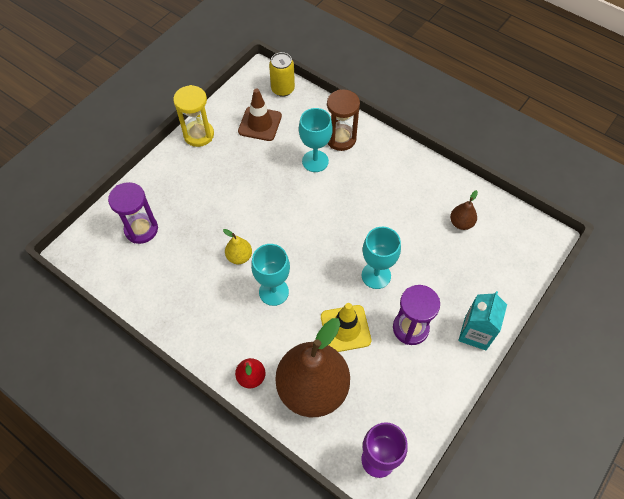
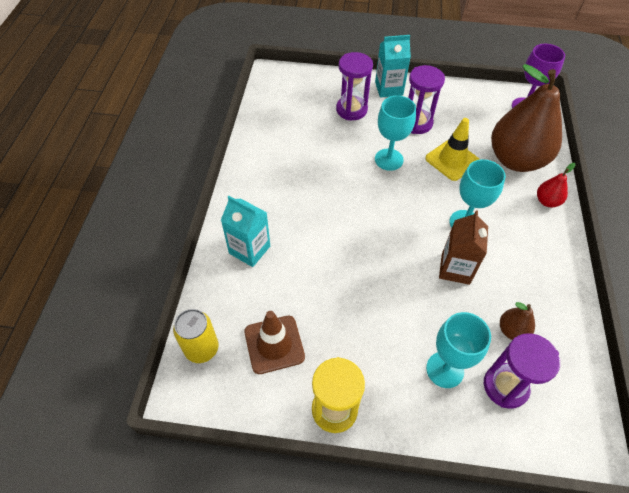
camera: 120 degrees left, 5 degrees down
yellow pear [223,229,252,264] -> brown carton [439,210,488,285]
turquoise goblet [299,108,333,172] -> turquoise goblet moved to [426,312,491,388]
brown hourglass [327,89,360,151] -> turquoise carton [221,196,270,267]
brown pear [450,190,478,230] -> brown pear moved to [500,302,535,340]
none -> purple hourglass [336,52,373,120]

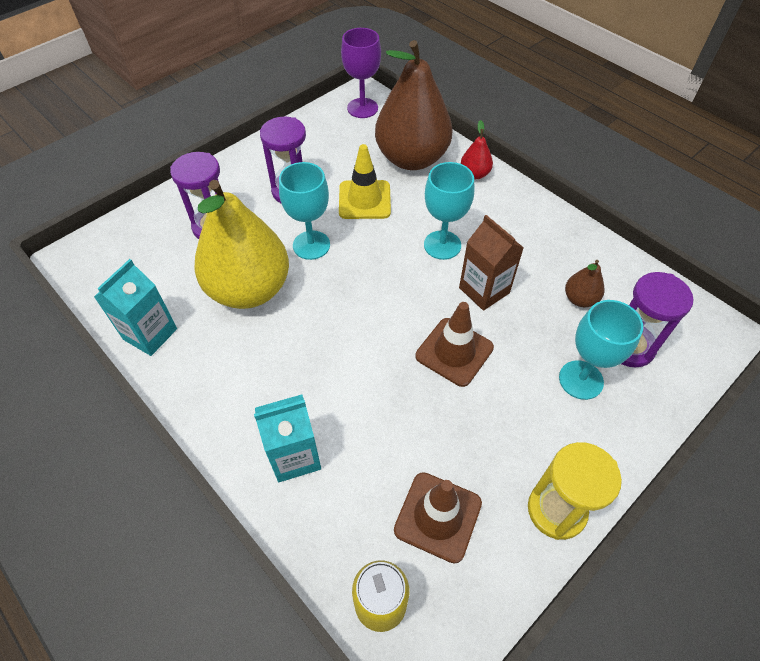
camera: 50 degrees left, 0 degrees up
turquoise carton [375,35,411,98] -> turquoise carton moved to [94,259,177,356]
none -> yellow pear [194,180,289,309]
none -> brown traffic cone [415,302,494,387]

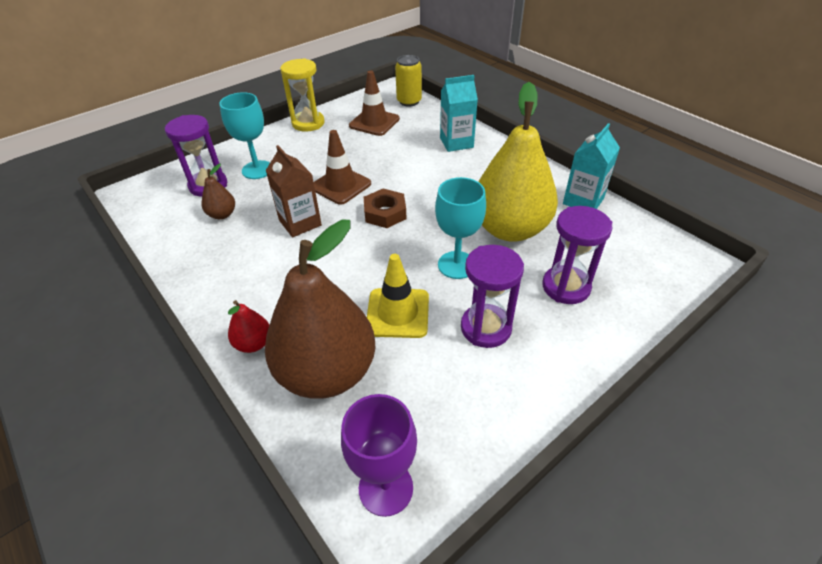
camera: 175 degrees left, 10 degrees down
turquoise goblet [424,162,474,260] -> none
none -> brown nut [364,188,407,228]

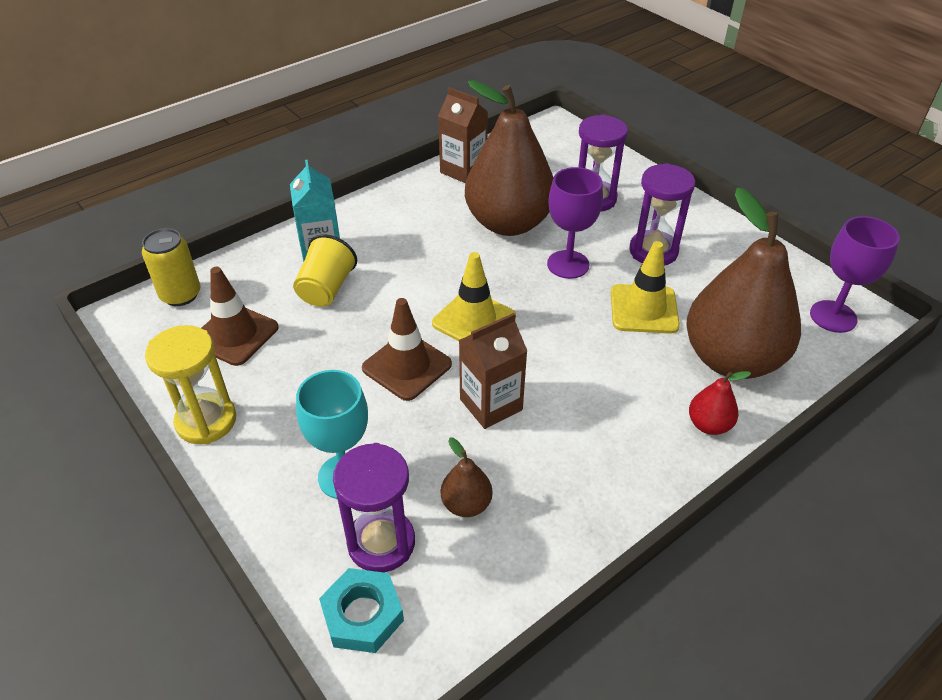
camera: 90 degrees left, 0 degrees up
brown nut [364,188,407,228] -> yellow traffic cone [432,252,516,341]
turquoise goblet [435,177,486,279] -> purple goblet [547,167,603,279]
yellow pear [478,82,558,241] -> brown pear [465,80,553,236]
turquoise carton [563,123,620,209] -> brown carton [438,87,488,183]
none -> yellow cup [293,235,357,307]
none -> turquoise nut [319,568,404,653]

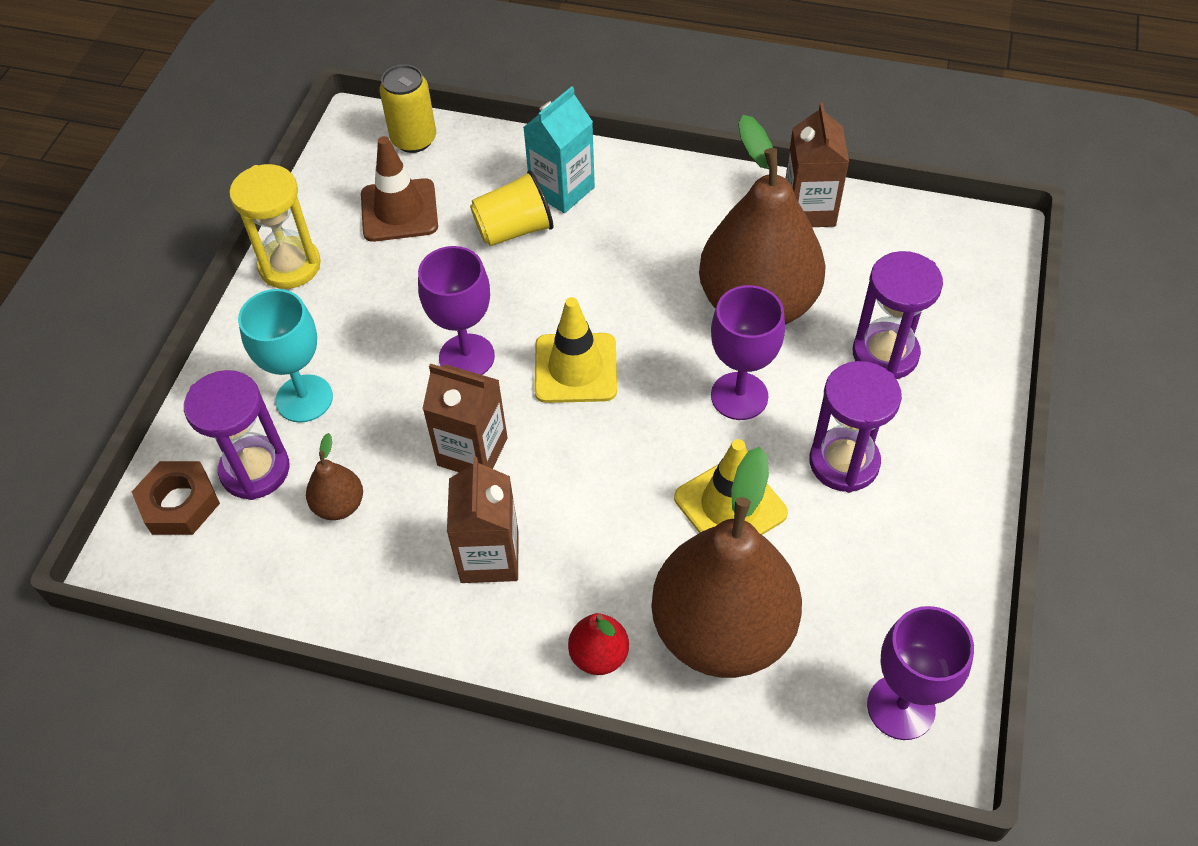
camera: 55 degrees right, 10 degrees up
turquoise nut [319,568,404,653] -> brown nut [132,461,220,535]
brown traffic cone [362,298,452,401] -> purple goblet [418,246,495,375]
none -> brown carton [447,457,518,583]

